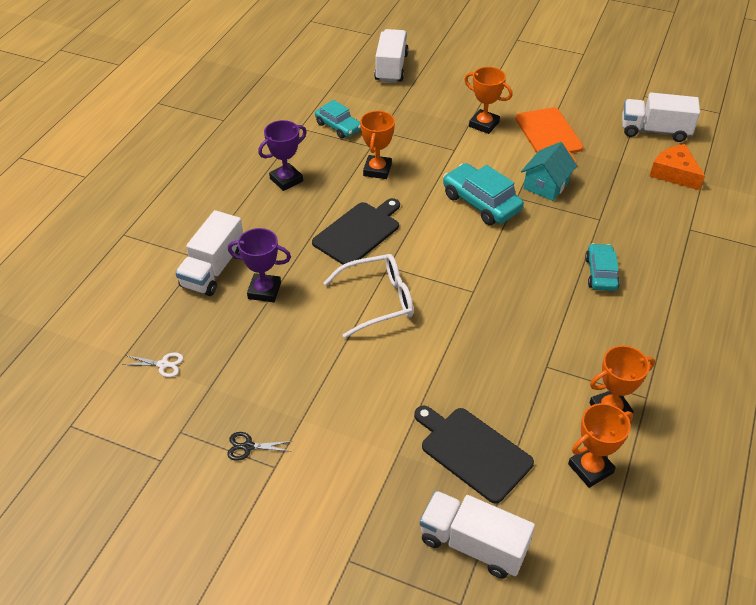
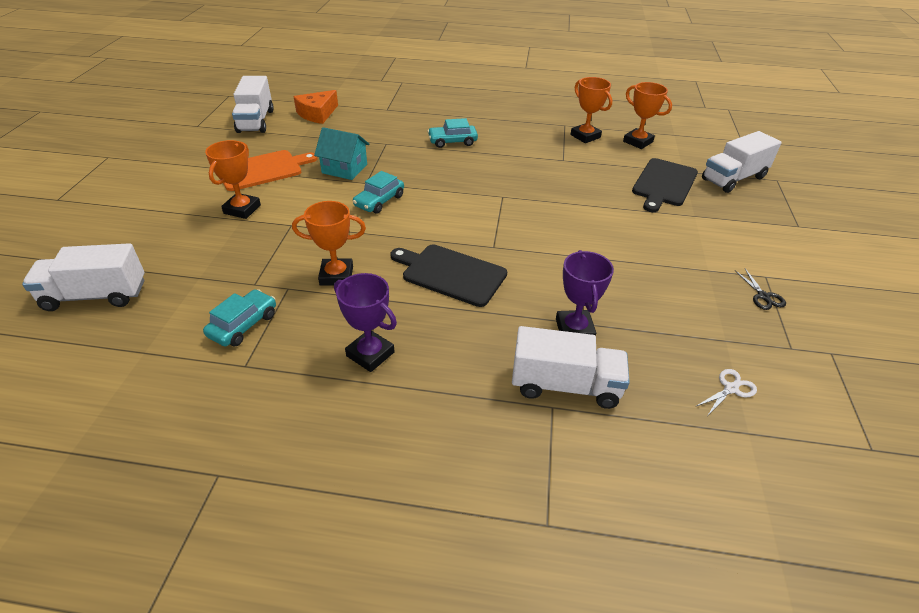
camera: 105 degrees left, 5 degrees down
white scissors [122,352,184,377] -> white scissors turned 60 degrees clockwise [695,369,757,415]
white glasses [324,254,414,338] -> none
white truck [420,491,535,579] -> white truck turned 45 degrees clockwise [702,131,781,193]
turquoise car [443,163,524,225] -> turquoise car [353,171,404,214], size x0.66

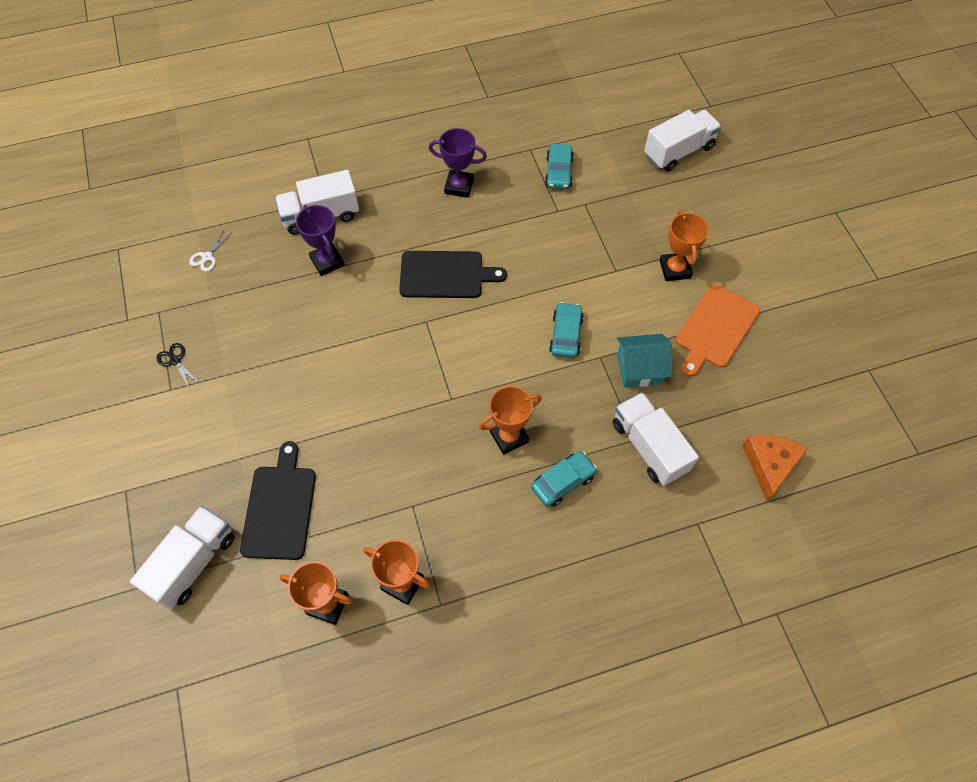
camera: 155 degrees right, 20 degrees up
white truck [232,76,274,133] -> white truck moved to [613,392,699,486]
orange trophy [292,201,366,286] -> orange trophy moved to [479,386,542,455]

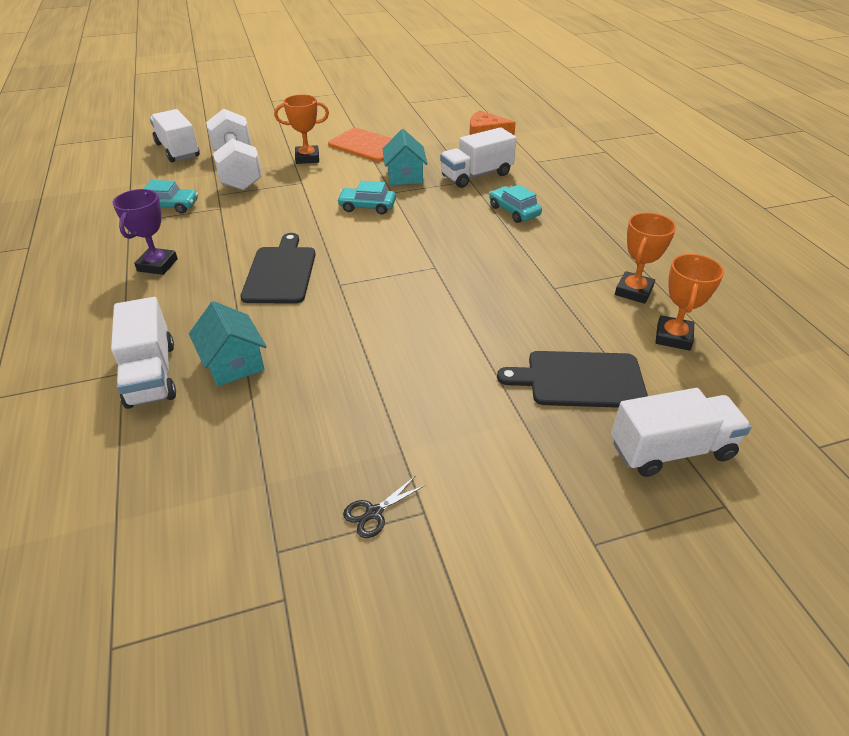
camera: 90 degrees left, 20 degrees down
white truck [130,506,235,610] -> white truck turned 135 degrees clockwise [611,388,752,477]
white scissors [189,230,231,272] -> none
purple trophy [296,205,345,276] -> turquoise house [189,301,267,386]
orange trophy [479,386,542,455] -> none
none -> white dumbbell [206,109,262,191]

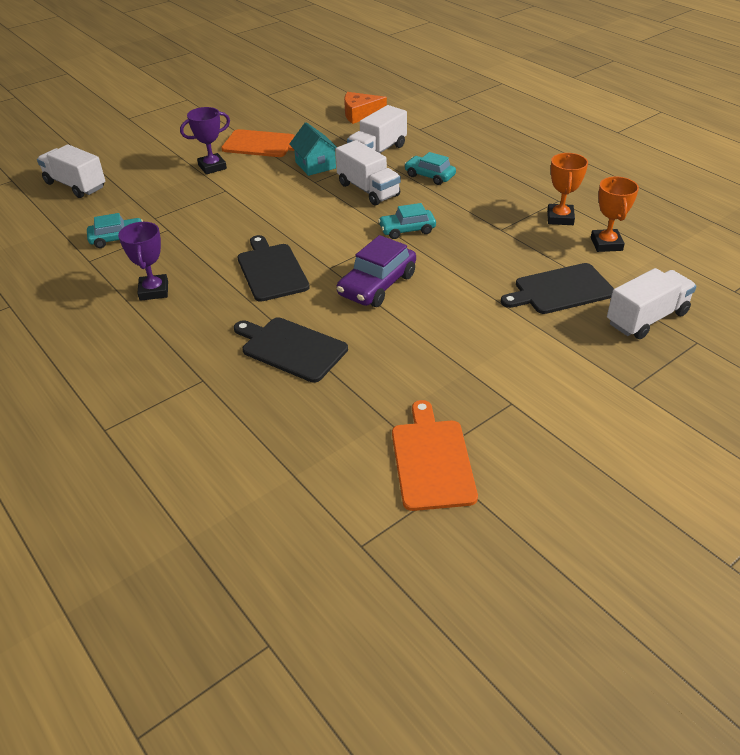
camera: 20 degrees left, 0 degrees up
white truck [111,297,176,409] -> white truck moved to [335,140,401,206]
turquoise house [189,301,267,386] -> black cutting board [234,317,348,383]
white dumbbell [206,109,262,191] -> none
orange trophy [274,94,329,164] -> purple trophy [180,107,230,174]
turquoise car [337,181,396,215] -> turquoise car moved to [378,203,436,239]
black scissors [343,476,426,538] -> none
none -> purple car [337,235,416,307]
none -> orange cutting board [392,400,478,511]

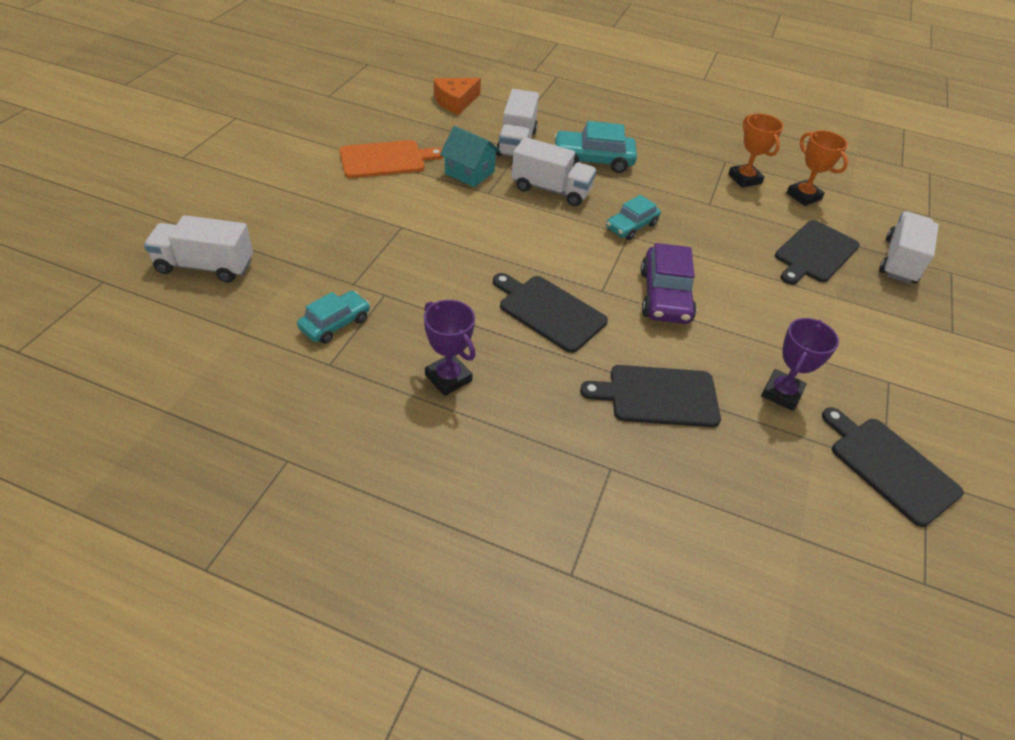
camera: 35 degrees left, 5 degrees up
purple trophy [180,107,230,174] -> purple trophy moved to [761,318,839,411]
orange cutting board [392,400,478,511] -> black cutting board [822,407,964,527]
turquoise car [404,152,456,185] -> turquoise car [554,121,637,173], size x1.53

